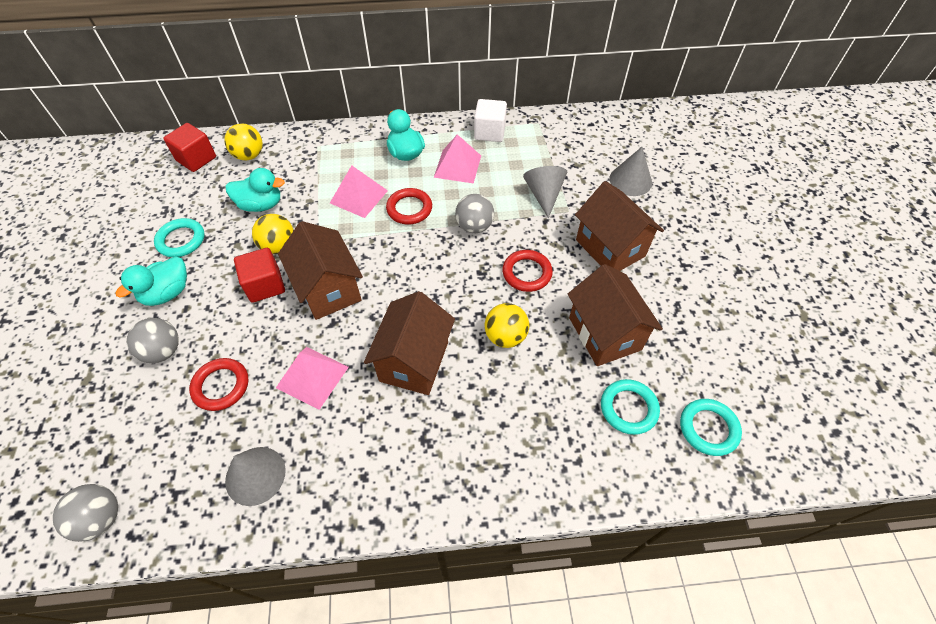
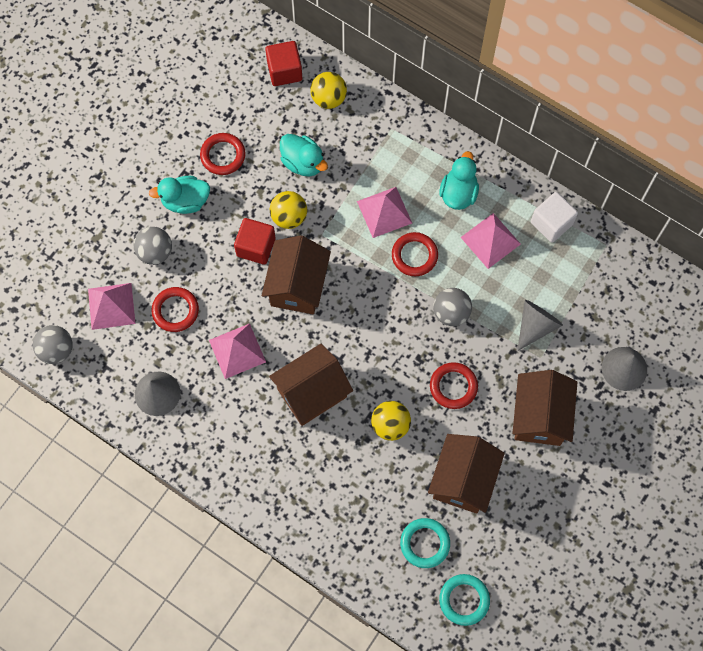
camera: 40 degrees right, 15 degrees up
turquoise ring [154,218,205,257] -> red ring [200,133,246,175]
none -> pink pyramid [88,283,136,330]

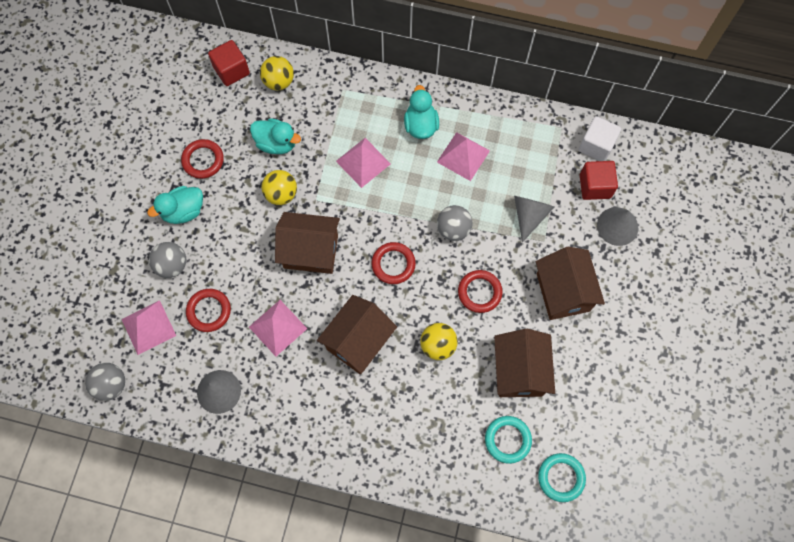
camera: 20 degrees left, 0 degrees up
red cube [234,218,276,265] -> red cube moved to [580,161,618,200]
brown house [262,235,331,314] -> brown house turned 75 degrees counterclockwise [275,212,340,274]
red ring [392,232,438,276] -> red ring moved to [371,242,416,284]
white cube [531,192,578,242] -> white cube moved to [579,116,621,161]

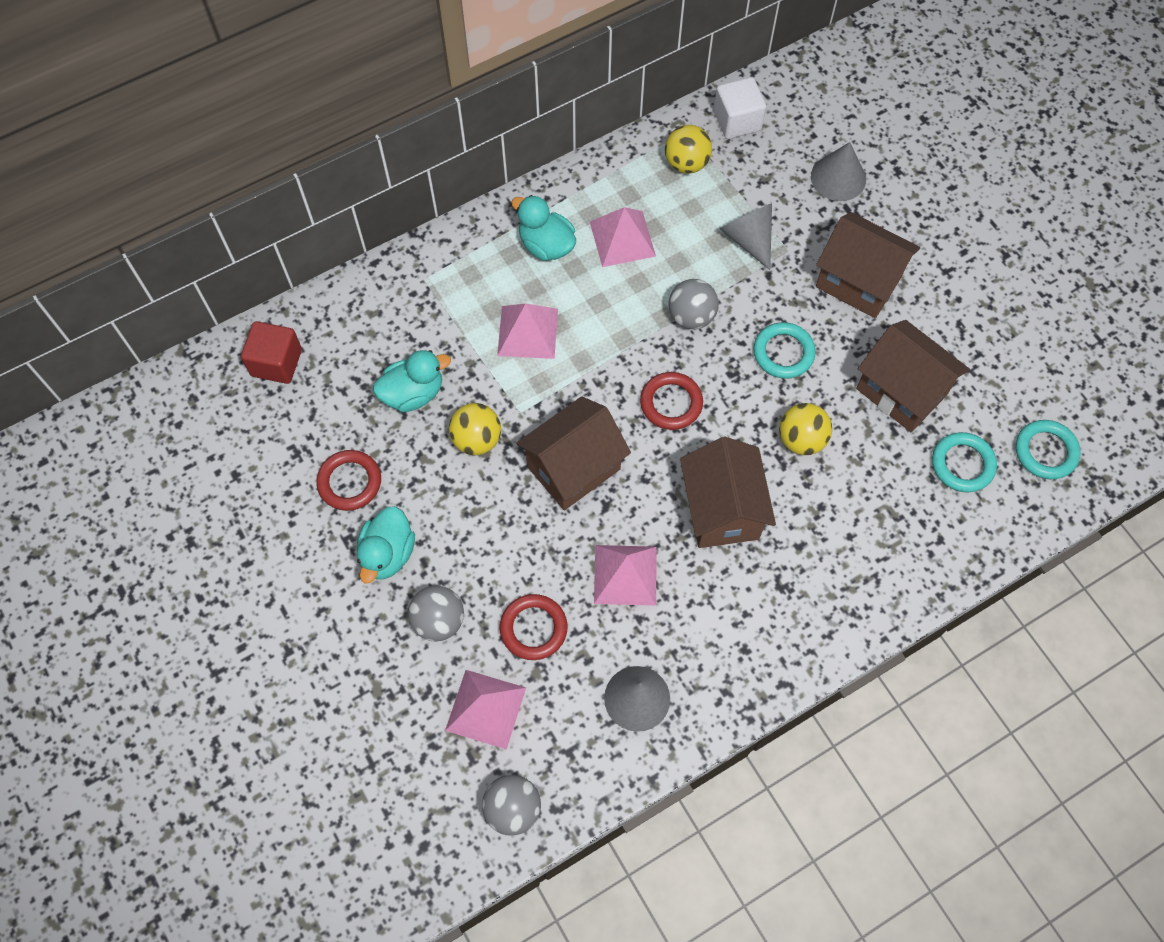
camera: 45 degrees left, 5 degrees down
yellow ball [260,56,294,90] -> yellow ball moved to [665,125,712,174]
red ring [458,270,503,313] -> turquoise ring [753,322,816,379]
red cube [580,161,618,200] -> none

